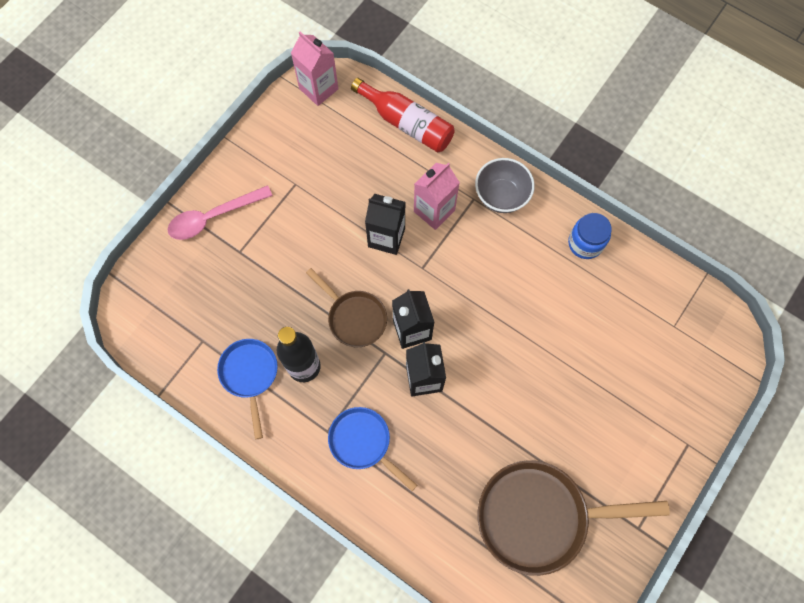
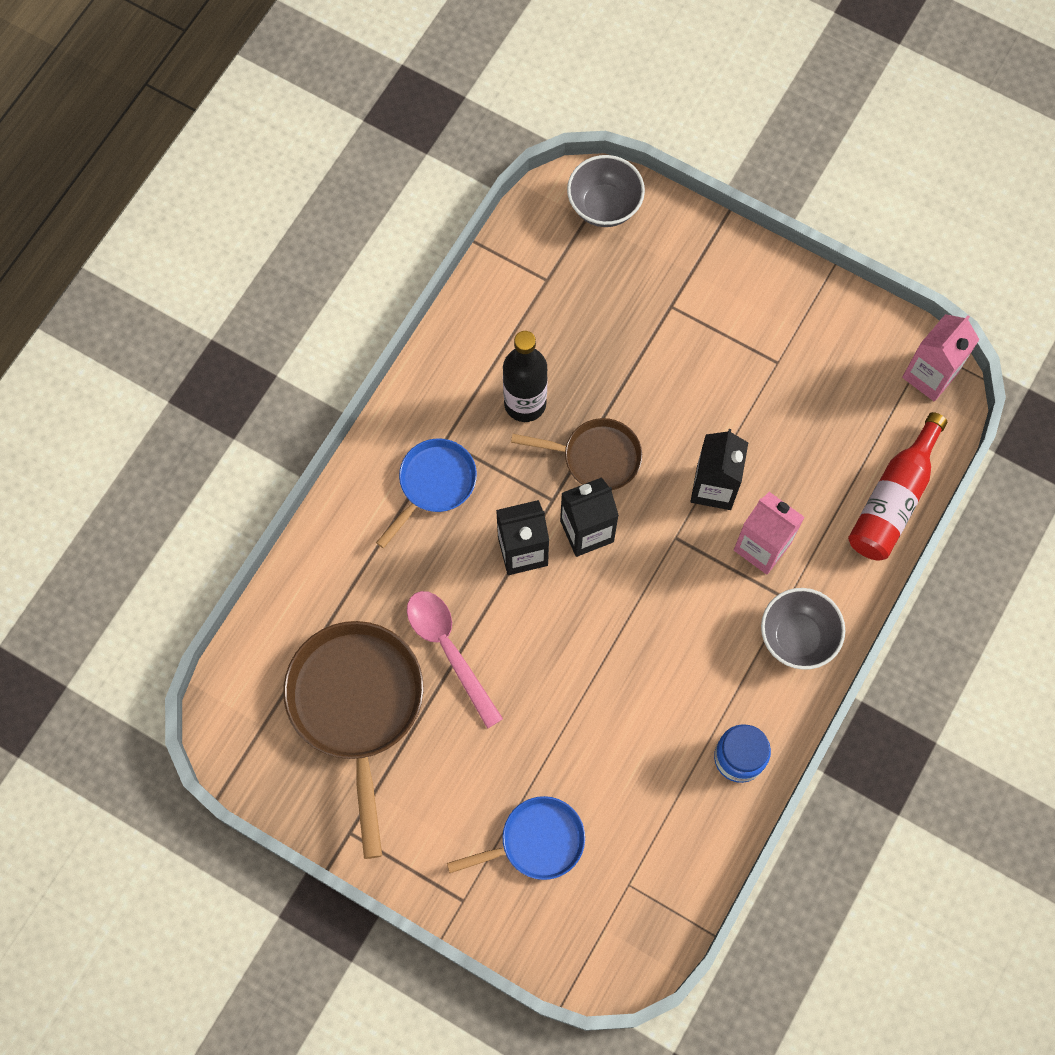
camera: 85 degrees right, 0 degrees up
pink spoon [167,185,273,240] -> pink spoon moved to [407,591,503,729]
blue pan [217,339,278,439] -> blue pan moved to [447,796,585,880]
brown pan [306,268,387,347] -> brown pan turned 120 degrees counterclockwise [511,418,642,490]
none -> grey bowl [567,155,645,227]

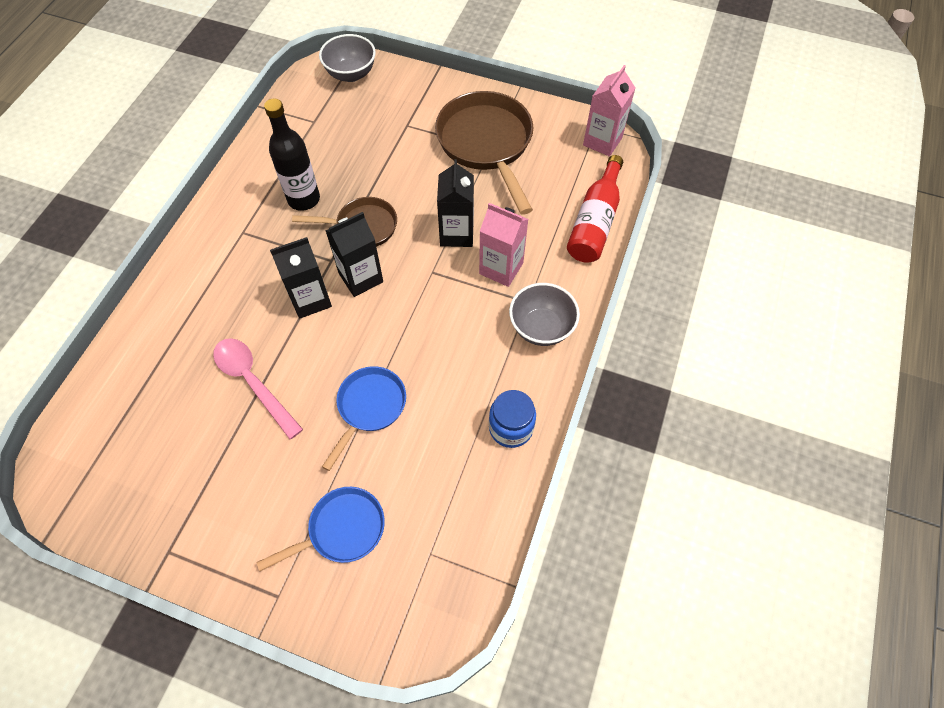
camera: 10 degrees left, 10 degrees down
brown pan [283,621,424,859] -> brown pan moved to [435,91,534,215]
blue pan [376,438,477,548] -> blue pan moved to [322,366,406,471]

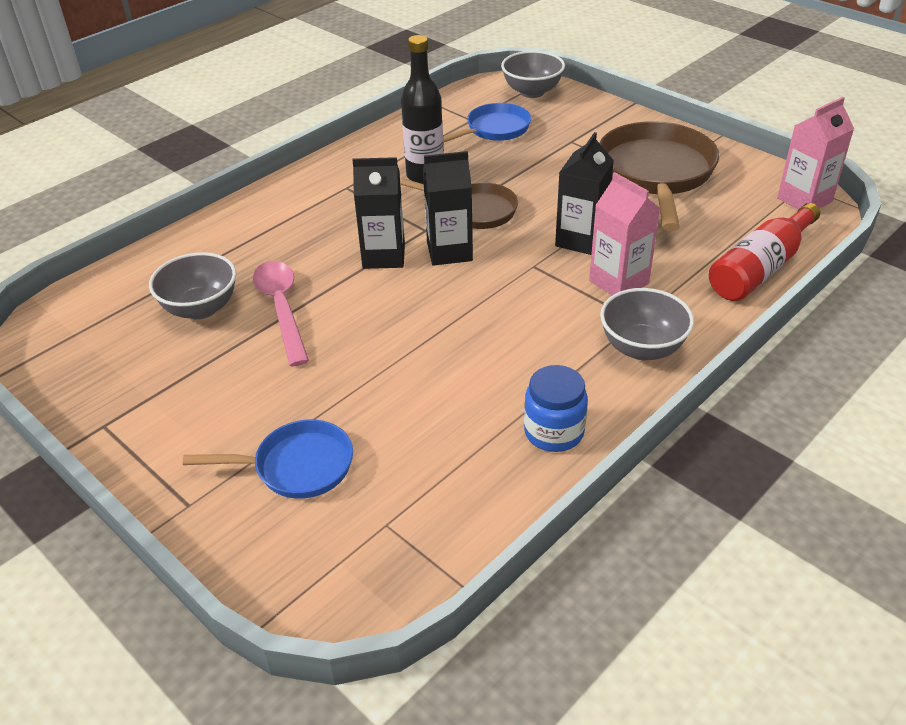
camera: 25 degrees right, 20 degrees down
blue pan [322,366,406,471] -> blue pan moved to [443,103,531,143]
none -> grey bowl [149,252,236,320]

